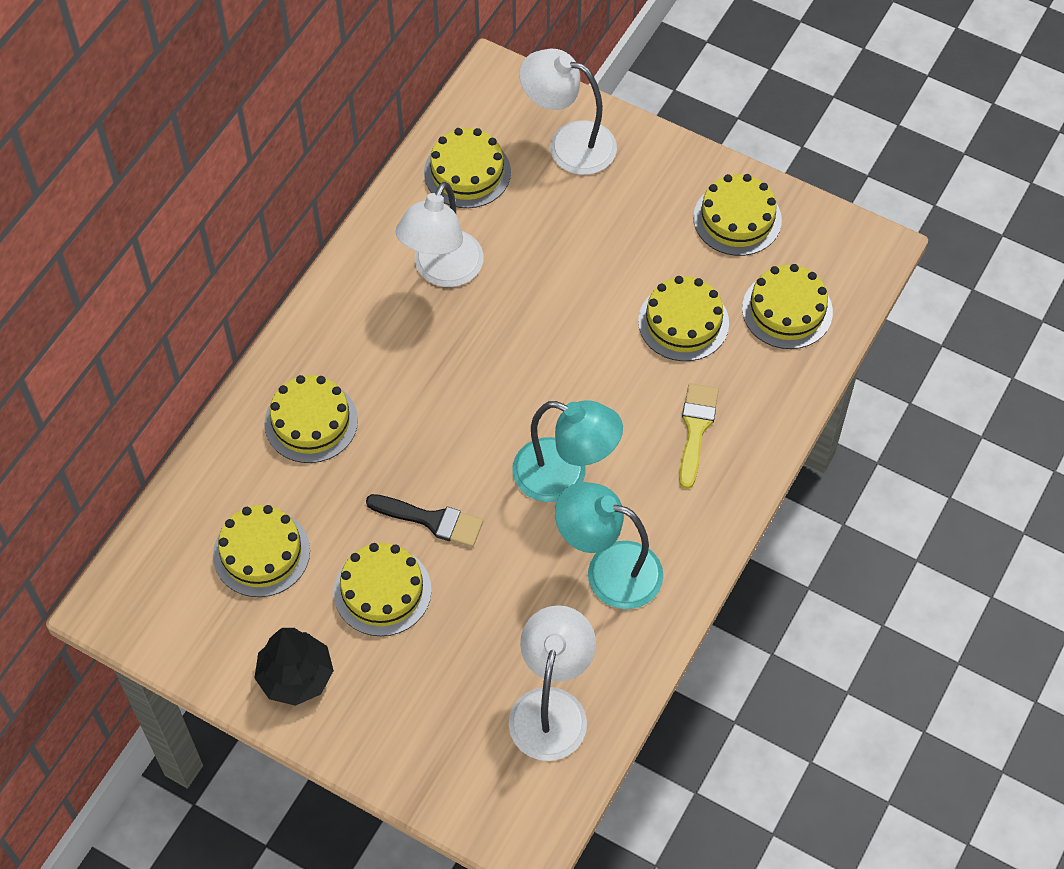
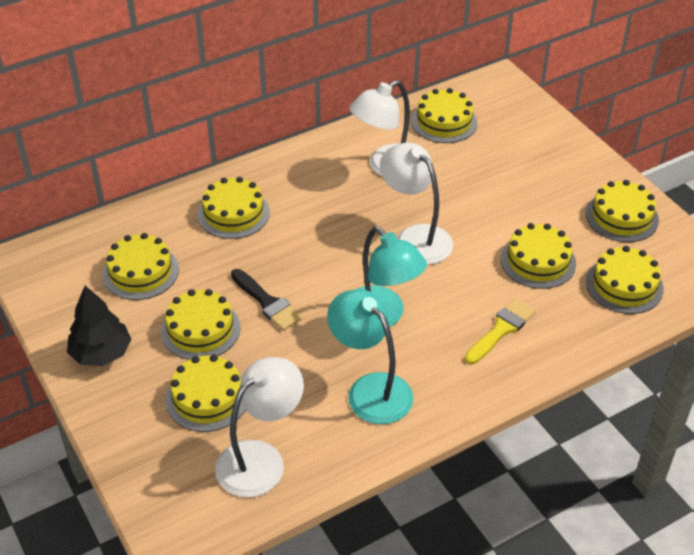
camera: 30 degrees right, 15 degrees down
white lamp [519,49,617,175] -> white lamp moved to [380,143,453,265]
none -> yellow cake [165,354,245,432]

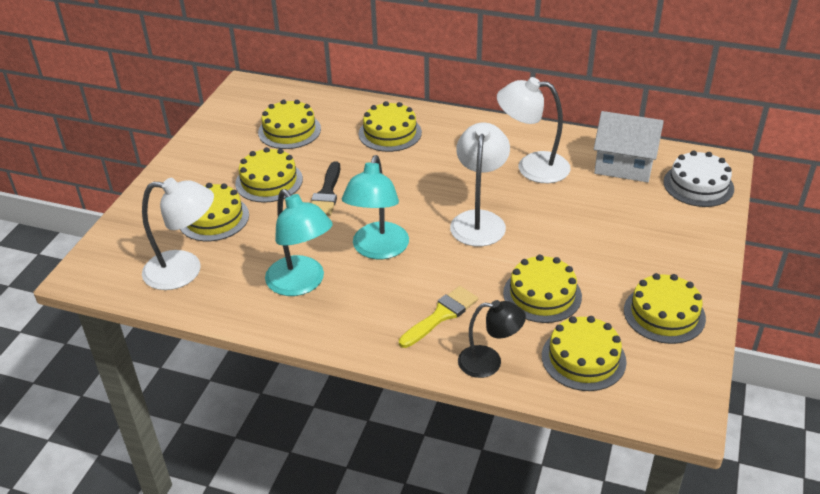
camera: 50 degrees right, 5 degrees down
black tree [67,285,131,366] -> none
turquoise lamp [327,289,413,424] -> turquoise lamp turned 135 degrees clockwise [265,189,333,296]
yellow cake [411,88,478,143] -> white house [594,111,664,182]
yellow brush [465,298,536,365] -> yellow brush turned 45 degrees counterclockwise [399,286,478,348]
none -> black lamp [458,300,526,378]
none -> white cake [663,150,734,207]

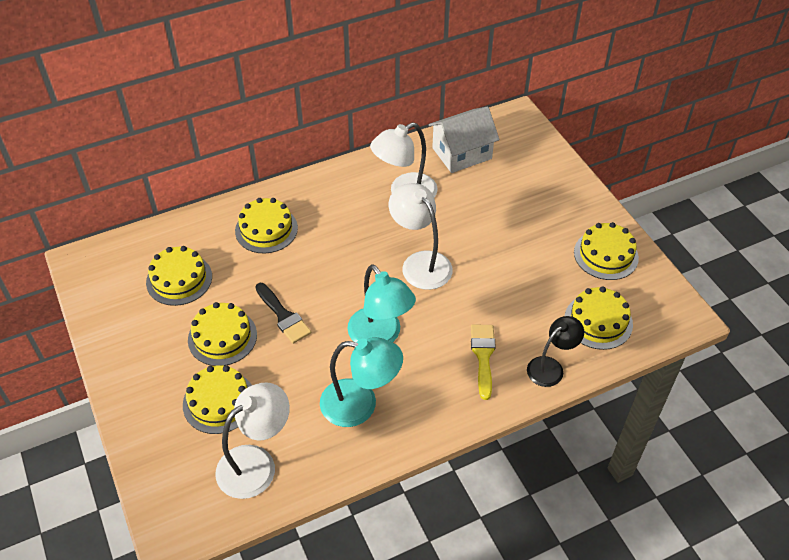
camera: 45 degrees left, 10 degrees up
yellow cake [503,255,582,323] -> none
white cake [663,150,734,207] -> none

